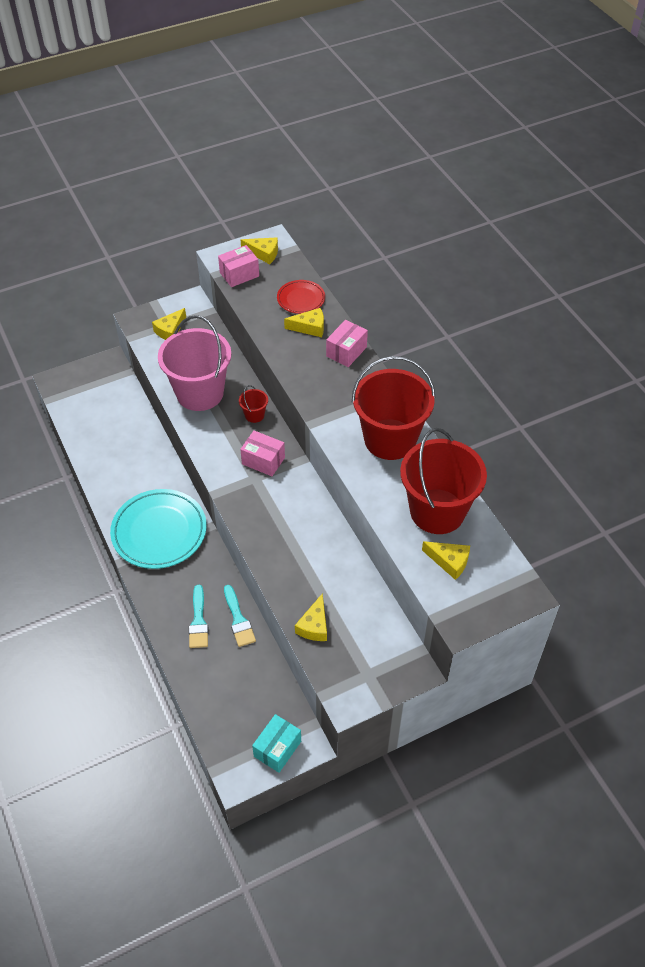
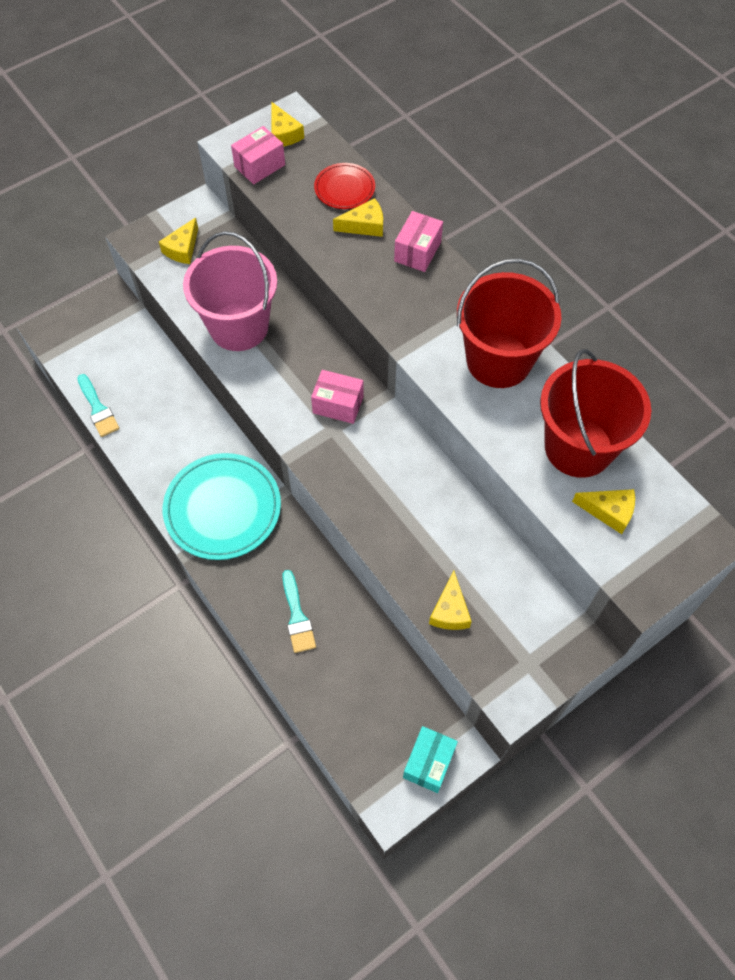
camera: 10 degrees left, 10 degrees up
turquoise brush [224,585,256,647] -> turquoise brush moved to [78,374,120,437]
red bucket [239,385,268,423] -> none
yellow cheese [241,237,278,264] -> yellow cheese turned 60 degrees clockwise [271,102,304,147]

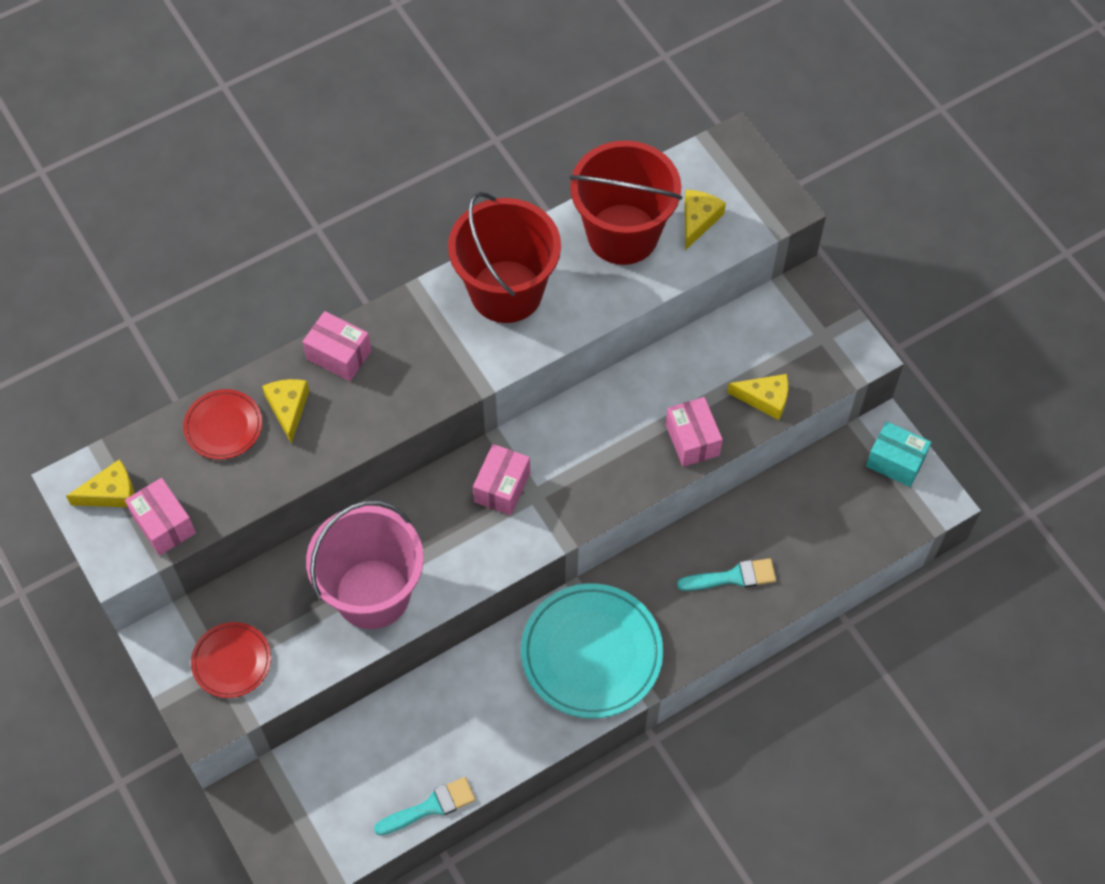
camera: 85 degrees left, 0 degrees up
yellow cheese [159,217,198,264] -> red plate [191,622,271,698]
none -> pink box [665,397,723,467]

